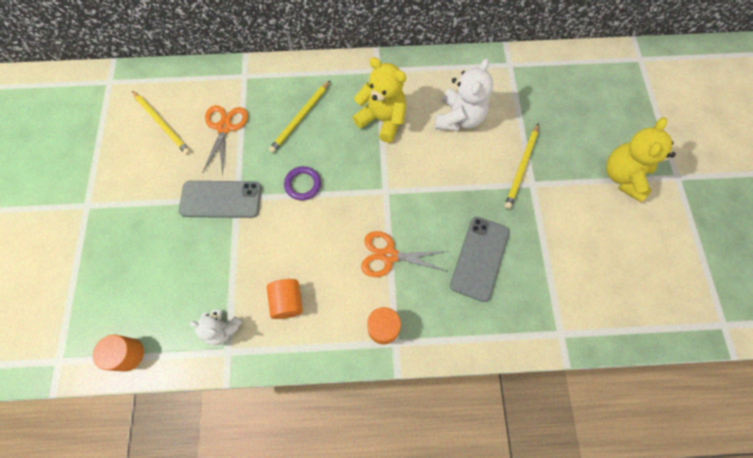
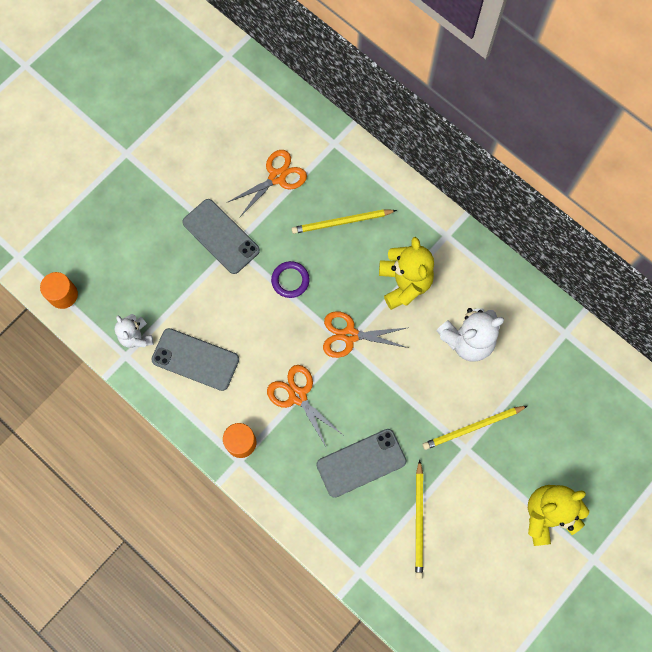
camera: 45 degrees right, 5 degrees up
yellow pencil [132,91,191,155] -> yellow pencil moved to [415,460,423,579]
orange cylinder [267,279,303,319] -> grey phone [151,328,239,391]
none -> orange scissors [323,311,408,358]

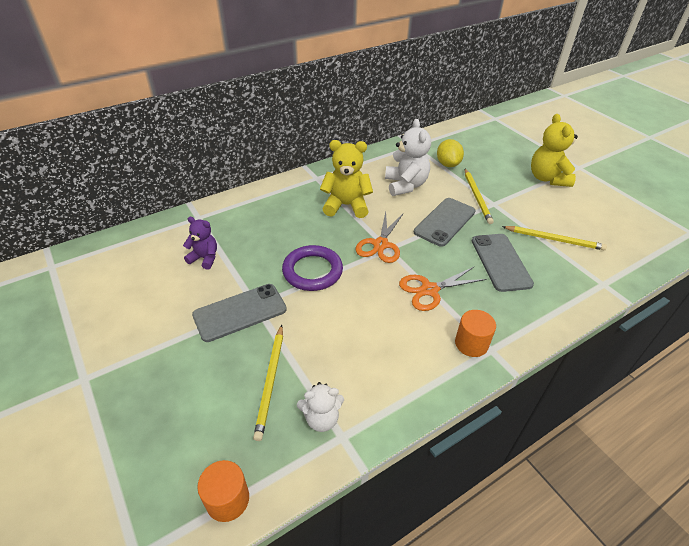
camera: 75 degrees left, 30 degrees down
grey phone [151,328,239,391] -> grey phone moved to [414,198,475,247]
orange scissors [228,150,307,218] -> purple teddy bear [183,217,217,270]
purple ring [271,261,310,298] -> purple ring [282,245,343,291], size x1.59
yellow pencil [292,210,397,234] -> yellow pencil moved to [253,325,283,441]
none -> yellow lemon [437,139,464,167]

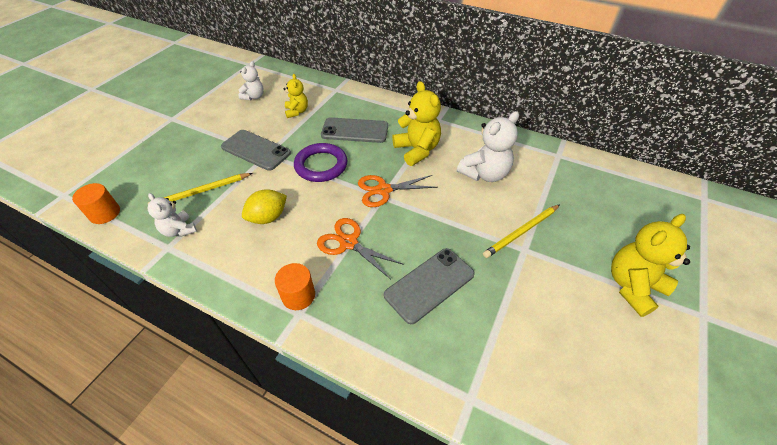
camera: 60 degrees right, 5 degrees up
purple teddy bear [183,217,217,270] -> yellow teddy bear [284,74,308,118]
grey phone [414,198,475,247] -> grey phone moved to [321,117,388,143]
yellow lemon [437,139,464,167] -> yellow lemon moved to [242,189,287,224]
yellow pencil [502,226,607,250] -> none
none -> white teddy bear [238,61,264,100]

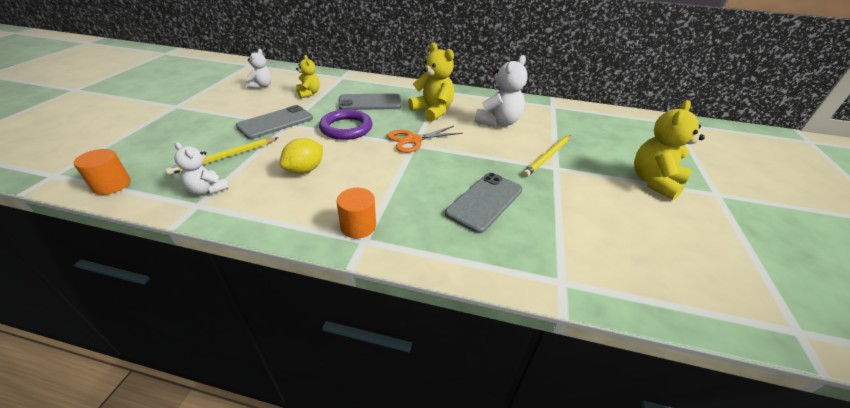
camera: 15 degrees left, 10 degrees down
grey phone [221,130,291,171] -> grey phone turned 60 degrees counterclockwise [236,105,313,139]
orange scissors [317,218,404,279] -> none

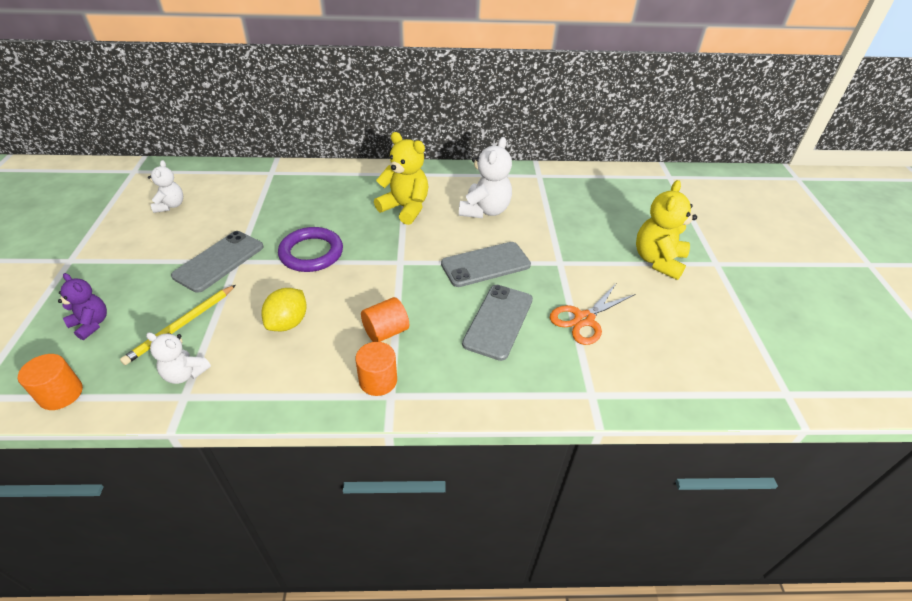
camera: 15 degrees left, 5 degrees up
yellow teddy bear [296,55,320,98] -> none
grey phone [338,93,402,110] -> grey phone moved to [441,242,531,287]
orange scissors [387,126,463,153] -> orange scissors moved to [550,284,635,345]
yellow pencil [523,135,571,177] -> none
none -> purple teddy bear [58,273,107,340]
none -> orange cylinder [361,297,409,342]

